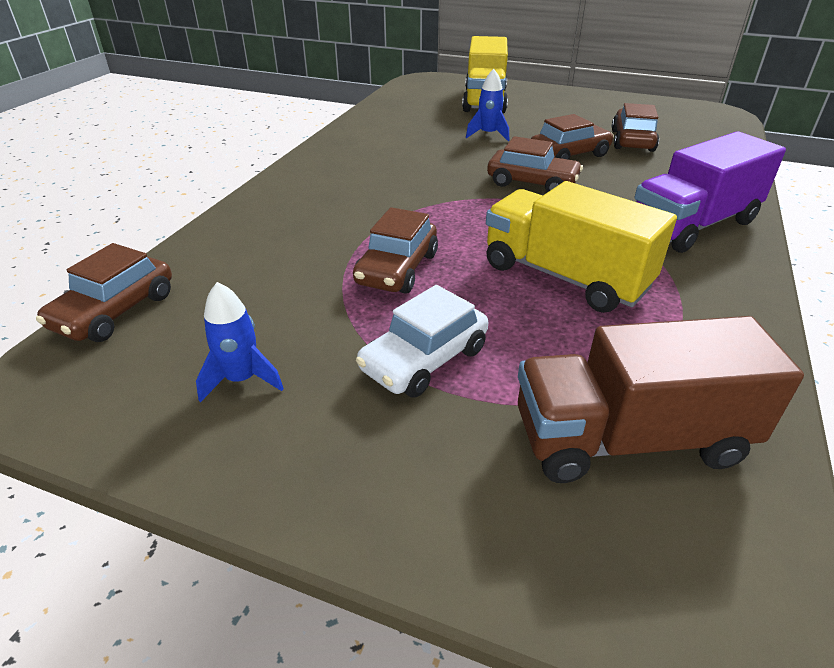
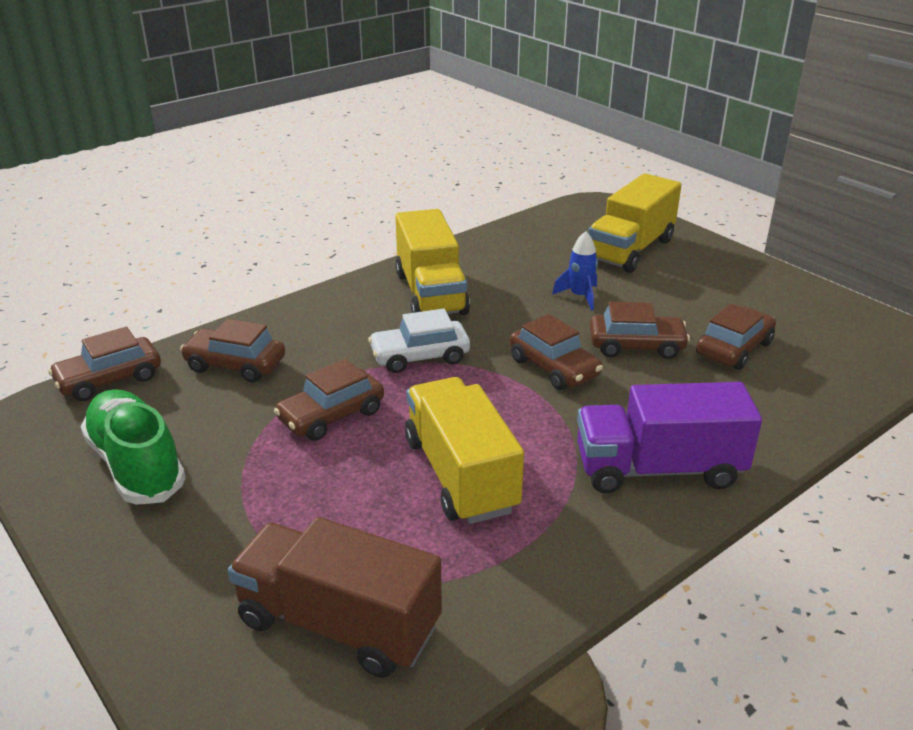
camera: 30 degrees right, 5 degrees down
blue rocket [196,282,284,402] -> green shoe [81,389,186,505]
white car [356,285,488,398] -> white car moved to [368,308,470,373]
none -> brown car [180,319,285,382]
none -> yellow truck [395,209,470,315]

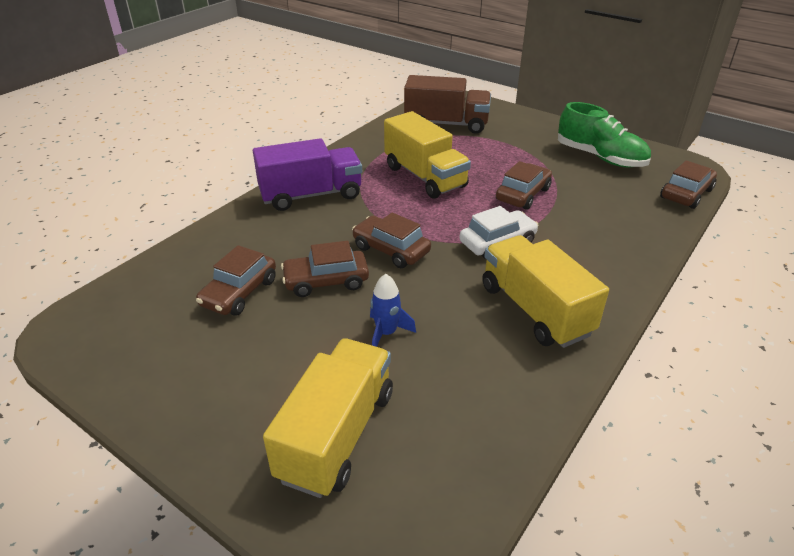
camera: 165 degrees right, 5 degrees up
brown car [180,319,285,382] -> none

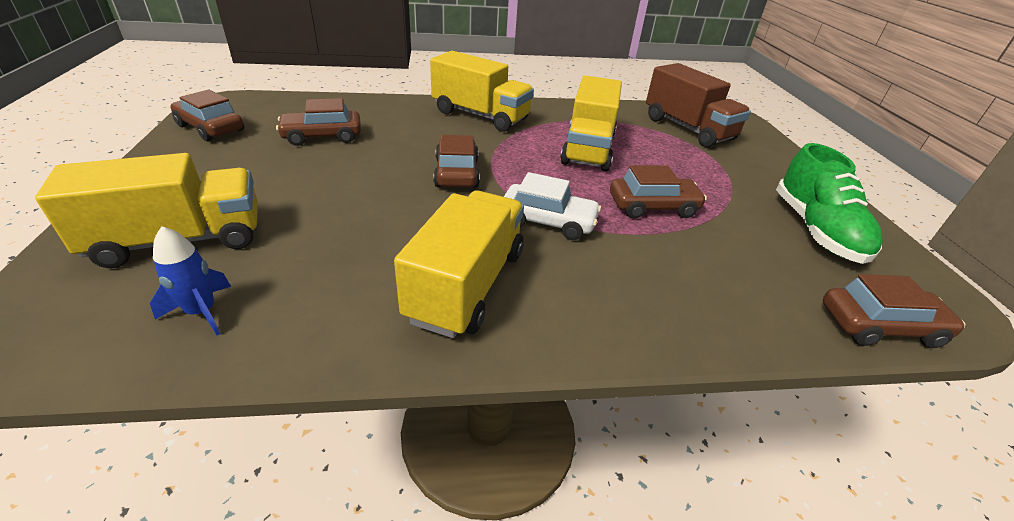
camera: 45 degrees right, 0 degrees up
purple truck [253,138,362,211] -> yellow truck [430,51,534,132]
brown car [281,241,369,297] -> brown car moved to [170,90,244,141]
blue rocket [370,274,416,347] -> blue rocket moved to [150,226,231,336]

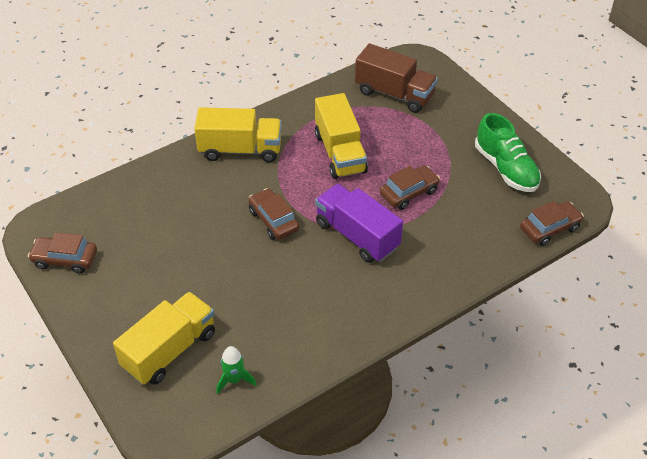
camera: 25 degrees left, 10 degrees up
blue rocket [150,226,231,336] -> green rocket [216,346,256,394]
brown car [276,98,361,146] -> none
yellow truck [394,191,524,338] -> none
white car [504,172,601,240] -> purple truck [315,184,403,263]

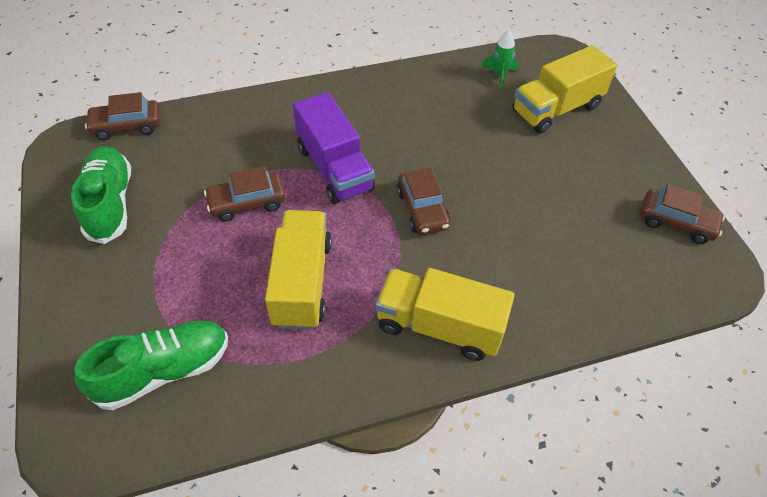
camera: 165 degrees left, 5 degrees up
brown truck [355,43,438,113] -> green shoe [75,321,228,410]

